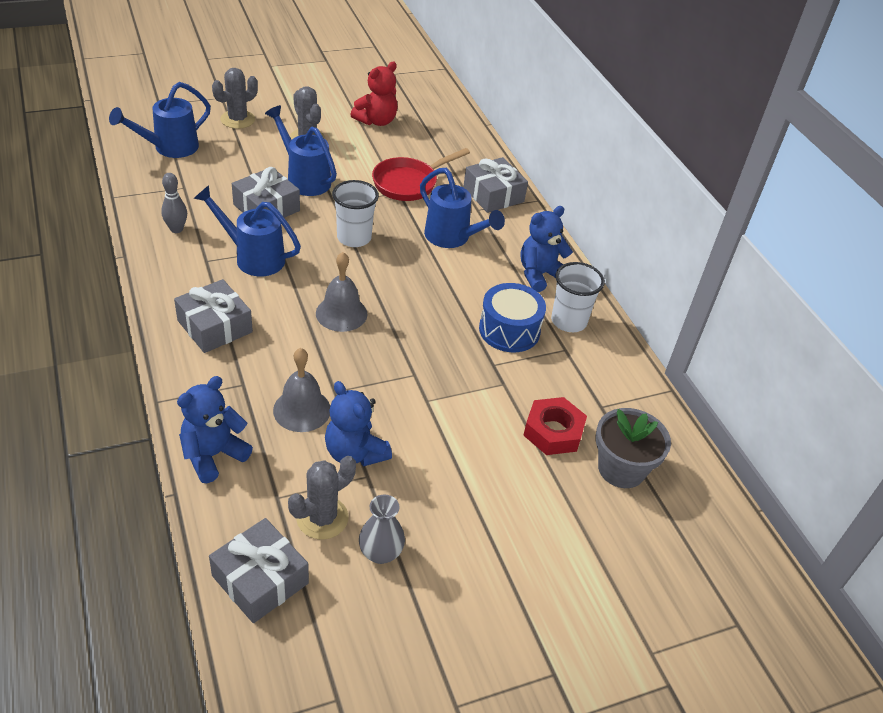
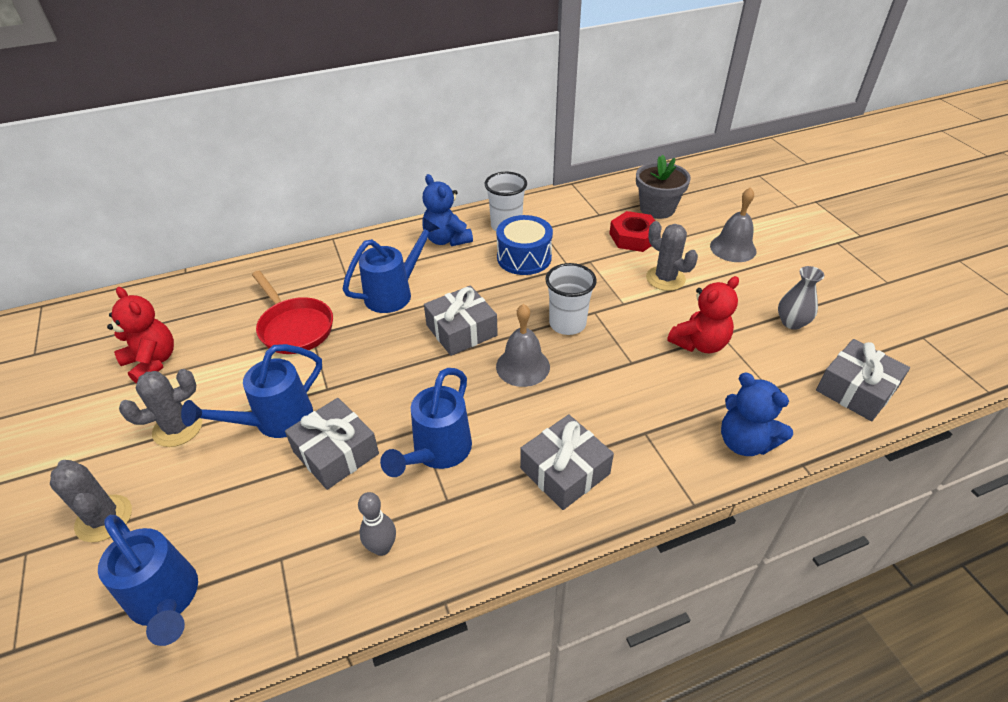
camera: 85 degrees left, 0 degrees up
grey bell [273,348,330,432] -> grey bell moved to [710,187,756,262]
grey cactus [288,456,356,540] -> grey cactus moved to [646,221,698,291]
blue teddy bear [325,381,392,466] -> red teddy bear [667,276,739,353]
white cup [332,180,379,247] -> white cup moved to [545,263,597,335]
grey gift [463,157,528,213] -> grey gift moved to [424,285,498,356]

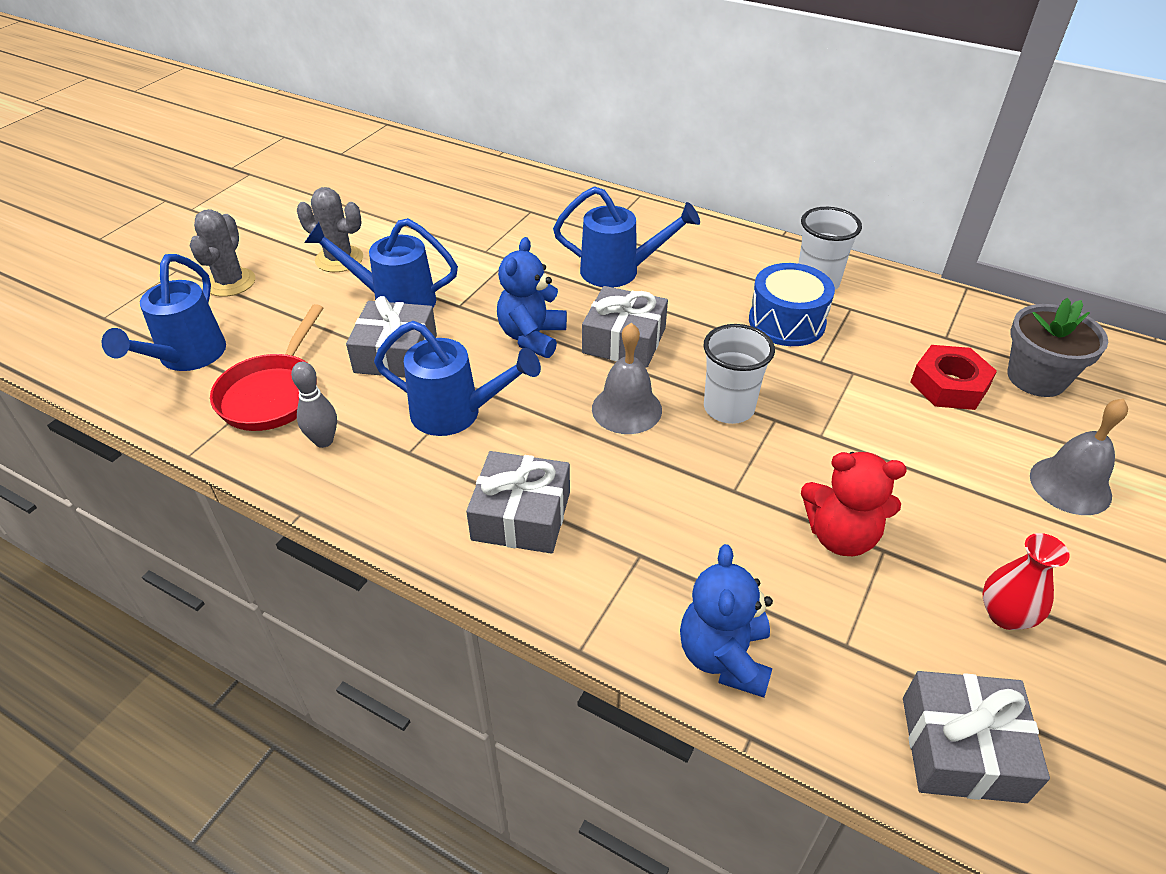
camera: 50 degrees right, 0 degrees up
red teddy bear [107,287,174,384] -> none
red pan [252,271,333,354] -> red pan moved to [210,304,323,431]
blue watering can [380,368,472,477] -> blue watering can turned 150 degrees counterclockwise [374,321,541,436]
blue teddy bear [422,174,473,246] -> blue teddy bear moved to [497,237,567,358]
grey cactus [646,221,698,291] -> none
grey vase [778,266,825,330] -> red vase [982,533,1070,630]

